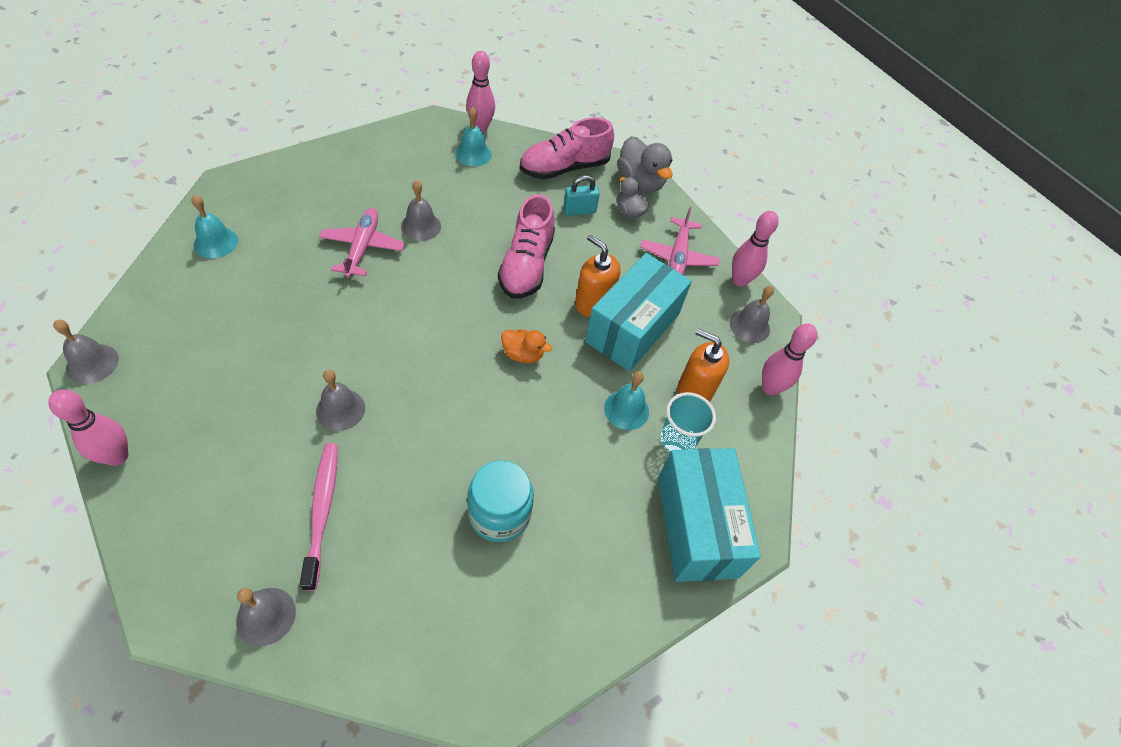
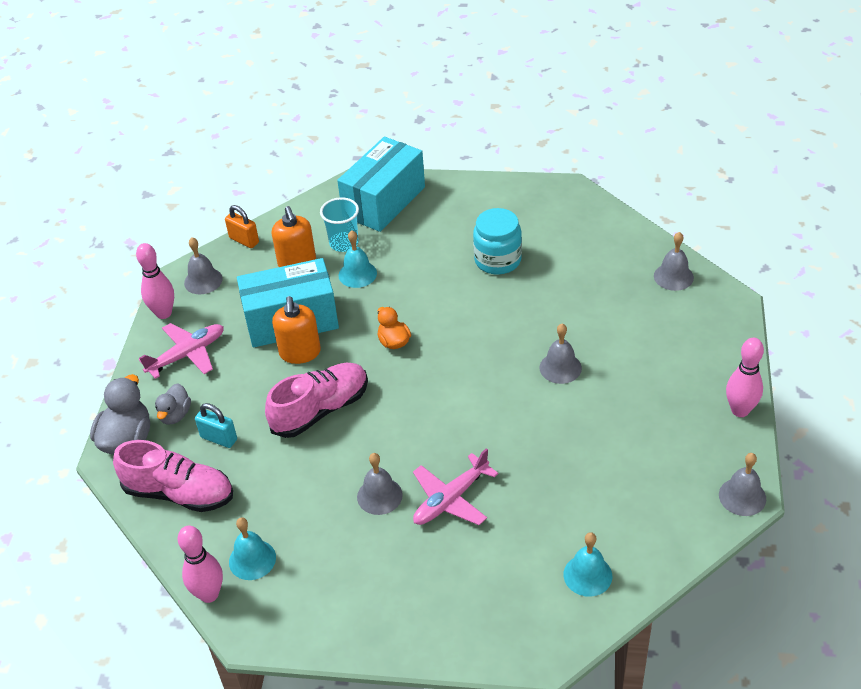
camera: 130 degrees left, 10 degrees down
pink toothbrush [300,443,338,591] -> none
pink bowling pin [762,324,817,395] -> orange padlock [225,205,259,248]

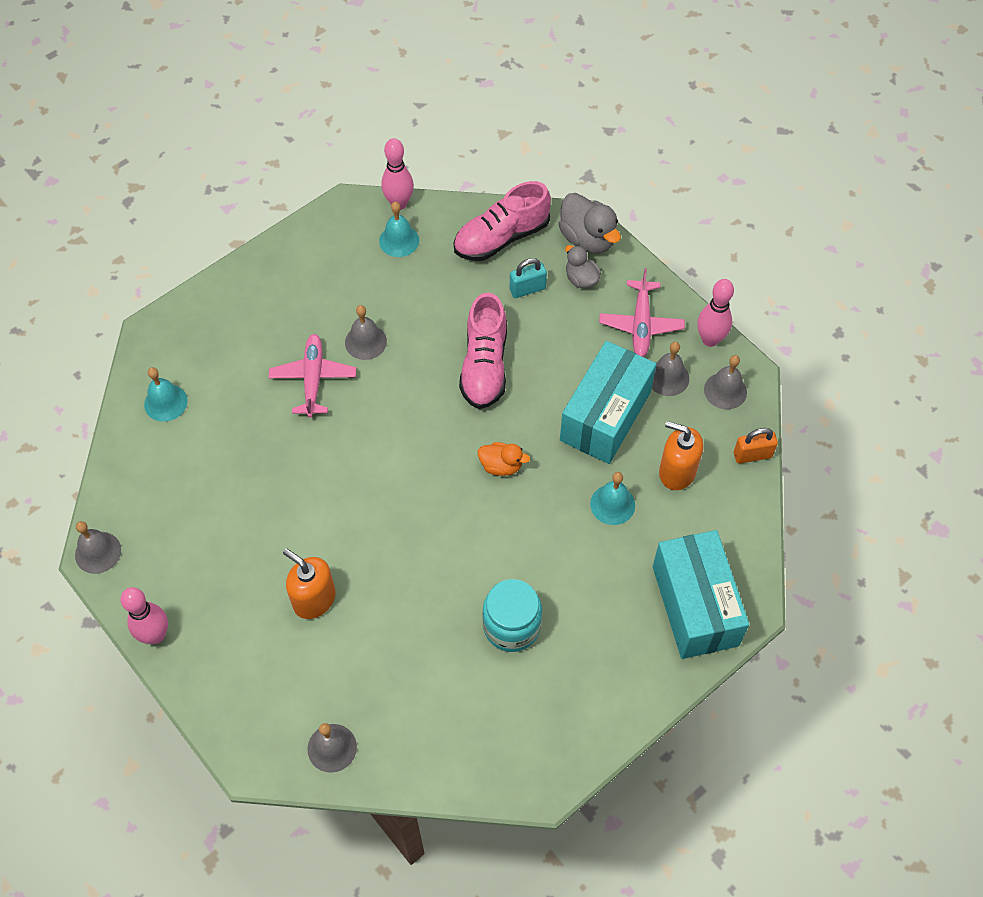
camera: 130 degrees right, 15 degrees up
orange soap dispenser [272,296,321,364] -> orange soap dispenser moved to [283,548,336,619]
turquoise cup [320,197,359,252] -> none
grey bell [539,324,582,384] -> grey bell moved to [652,342,689,396]

